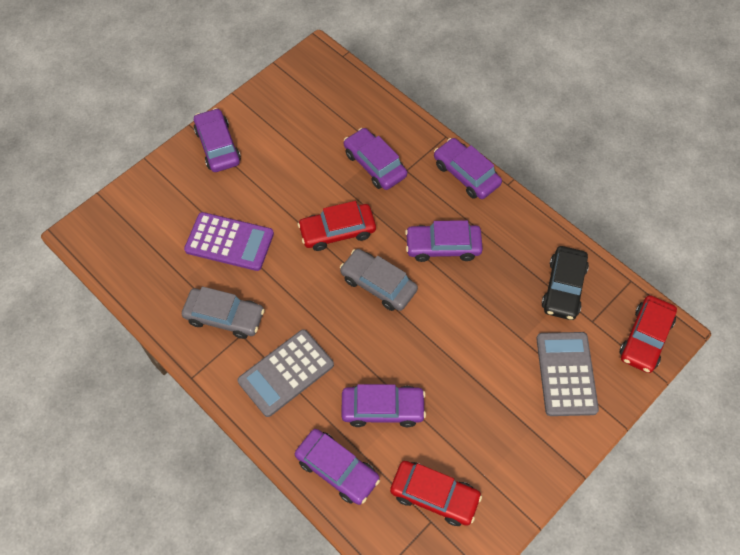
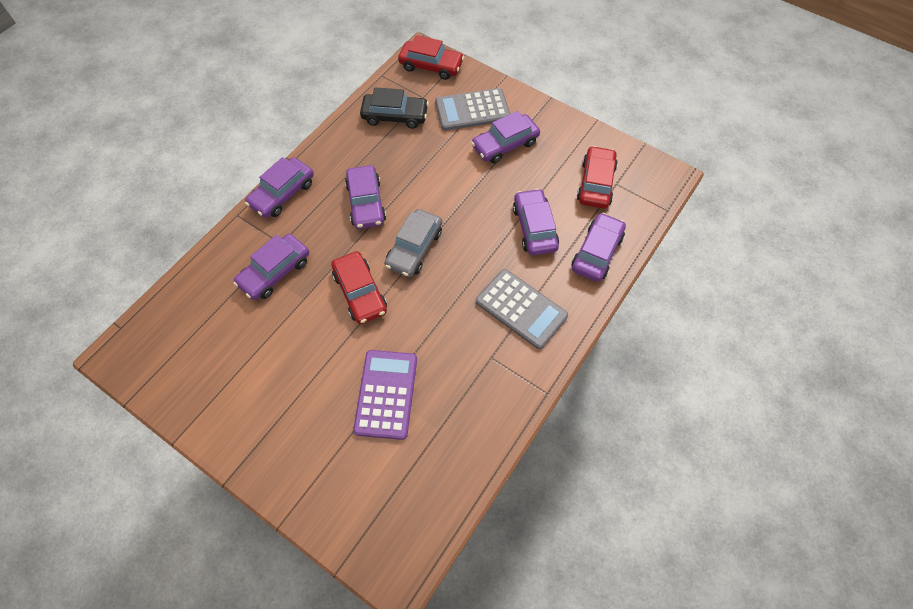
camera: 100 degrees left, 0 degrees up
grey car [182,286,265,339] -> none
purple car [194,108,241,172] -> purple car moved to [471,111,540,163]

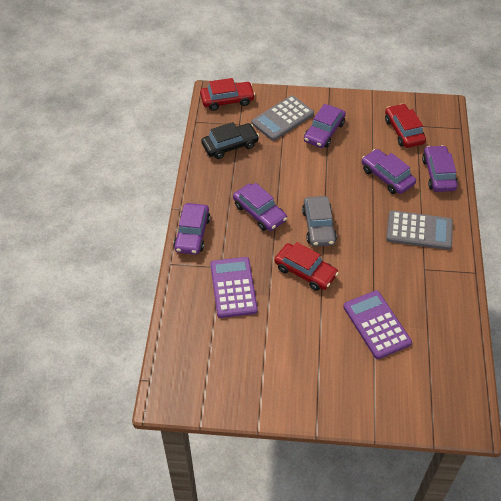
camera: 30 degrees left, 10 degrees down
purple car [233,234,309,300] -> purple calculator [210,257,258,318]

